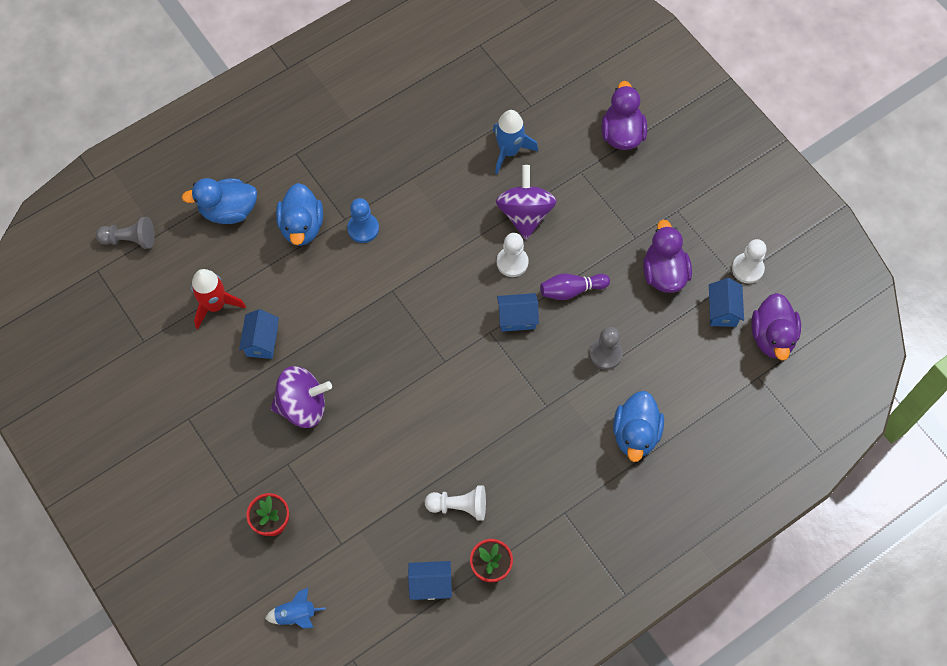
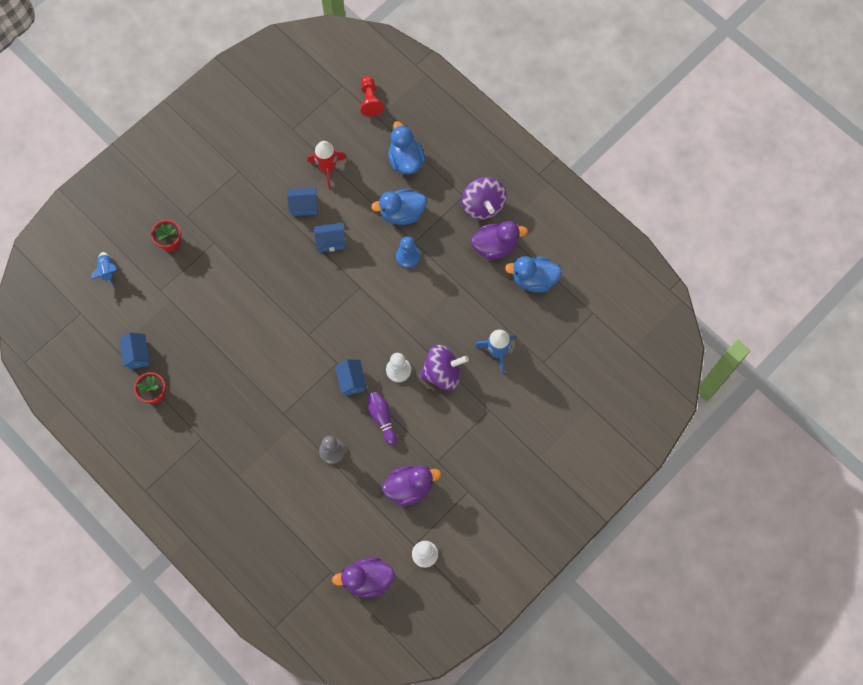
camera: 80 degrees right, 5 degrees up
grey pawn [96,217,155,249] -> red pawn [360,76,384,117]
purple spinning top [271,366,332,428] -> purple spinning top moved to [462,177,506,219]
white pawn [425,486,486,521] -> none
purple duck [601,81,647,150] -> purple duck moved to [471,221,528,260]
blue duck [613,391,664,462] -> blue duck moved to [505,256,562,293]
blue house [709,278,744,327] -> blue house moved to [314,222,346,252]

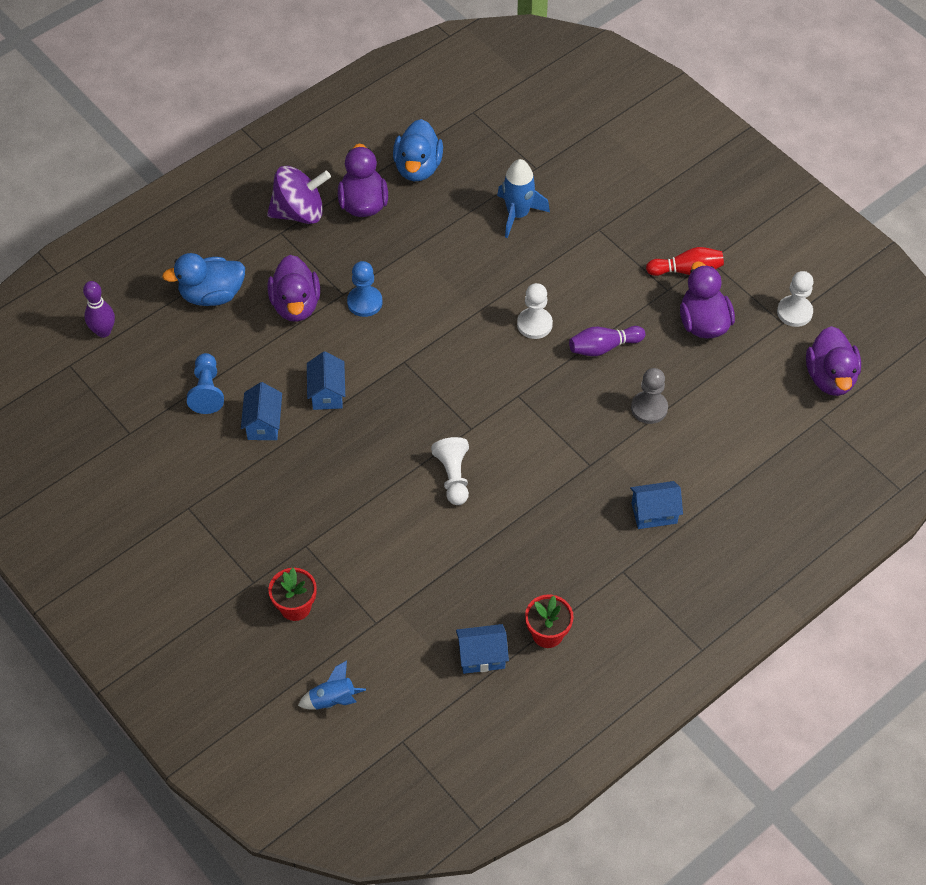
camera: 85 degrees left, 15 degrees down
red rocket [307,141,347,190] -> blue pawn [187,353,224,414]
blue house [335,359,367,396] -> blue house moved to [630,481,683,529]
red pawn [360,76,384,117] -> purple bowling pin [83,281,115,338]
blue duck [371,189,427,225] -> purple duck [268,255,320,322]
purple spinning top [419,344,469,391] -> none
none -> white pawn [431,437,469,505]
none -> red bowling pin [646,247,724,276]

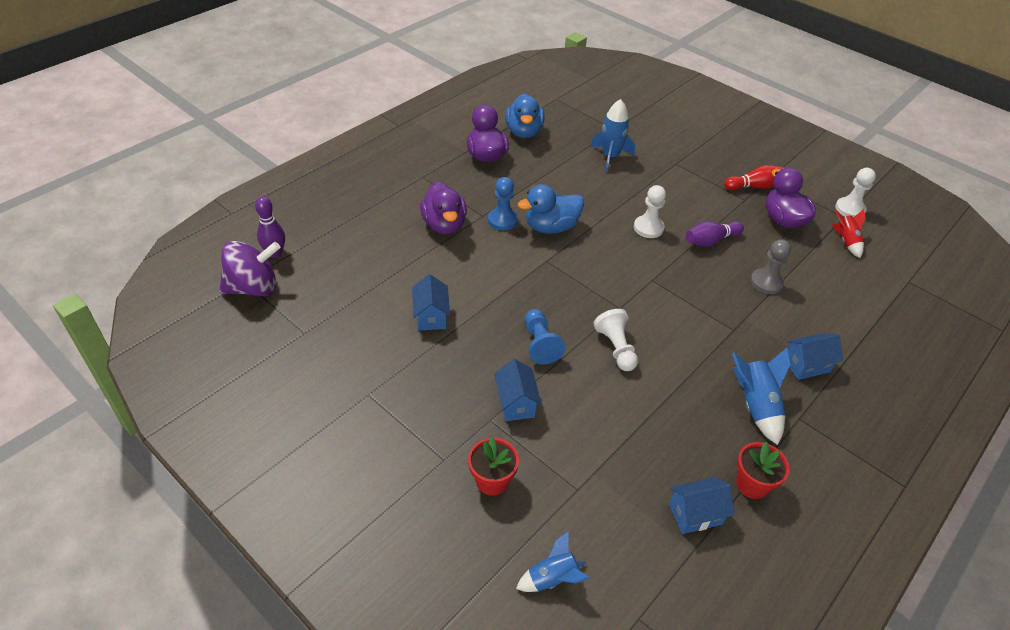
camera: 10 degrees left, 10 degrees down
blue duck [162,253,245,306] -> blue duck moved to [518,184,584,234]
blue pawn [187,353,224,414] -> blue pawn moved to [525,309,565,364]
purple spinning top [267,166,331,224] -> purple spinning top moved to [220,241,280,296]
blue house [307,352,345,410] -> blue house moved to [494,359,542,421]
purple duck [806,326,861,396] -> none
none -> blue rocket [732,348,790,445]
none -> red rocket [832,209,866,258]

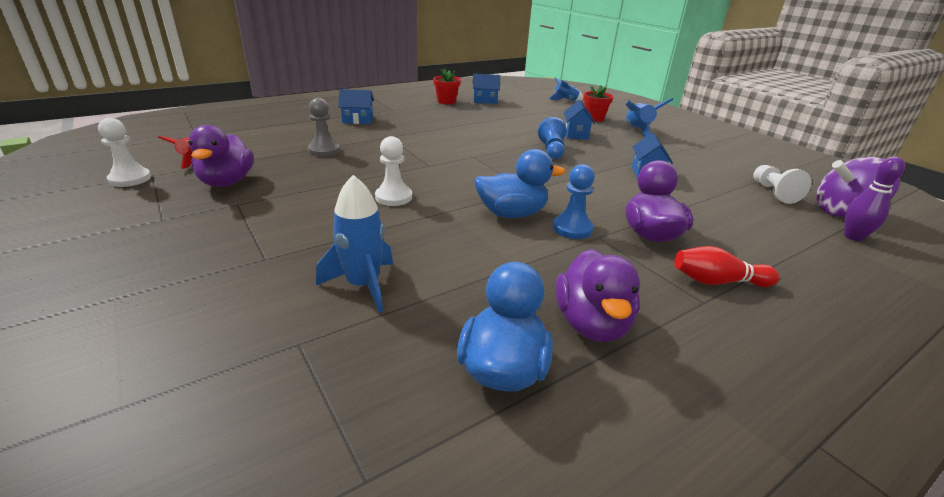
camera: 165 degrees left, 15 degrees down
white pawn [594,309,638,371] -> white pawn moved to [753,165,812,204]
purple bowling pin [686,221,744,247] -> none
red bowling pin [724,165,784,190] -> red bowling pin moved to [674,246,780,287]
blue rocket [732,348,790,445] -> blue rocket moved to [625,98,674,138]

